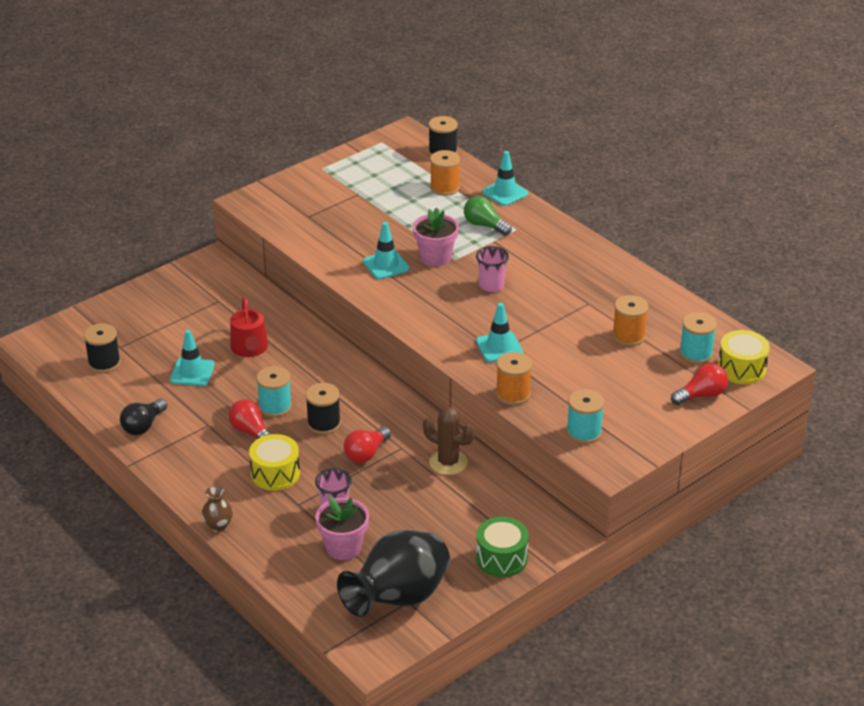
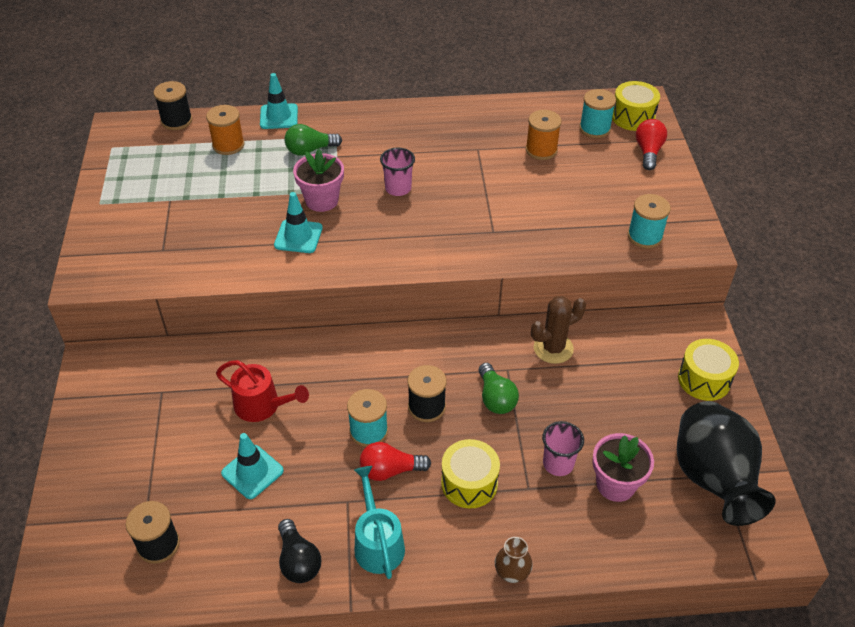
camera: 55 degrees left, 10 degrees up
red light bulb [344,427,391,463] -> green light bulb [479,363,519,414]
turquoise traffic cone [476,303,523,362] -> none
green drum [476,517,529,577] -> yellow drum [678,339,739,401]
orange spool [496,352,532,405] -> none
none -> turquoise watering can [354,466,405,579]

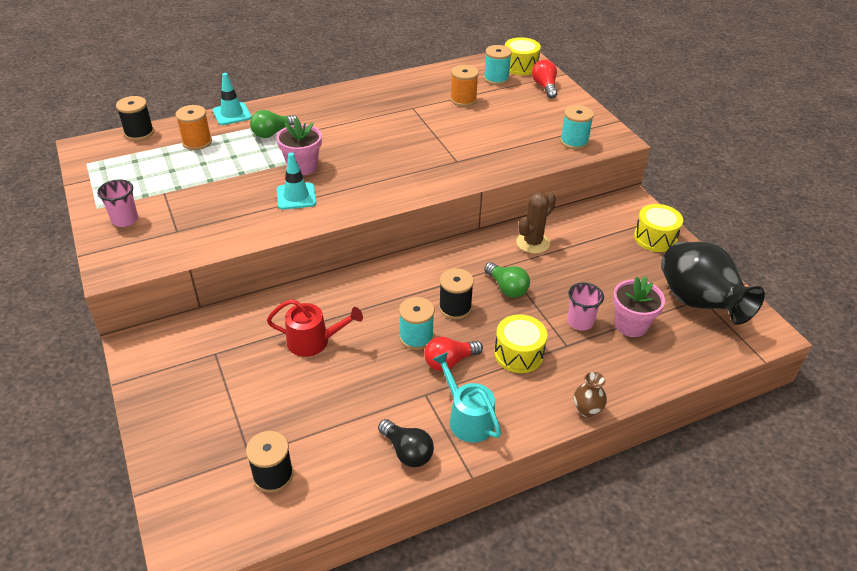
camera: 20 degrees left, 5 degrees down
turquoise traffic cone [221,433,284,499] -> none
pink cup [380,148,415,196] -> pink cup moved to [97,179,138,227]

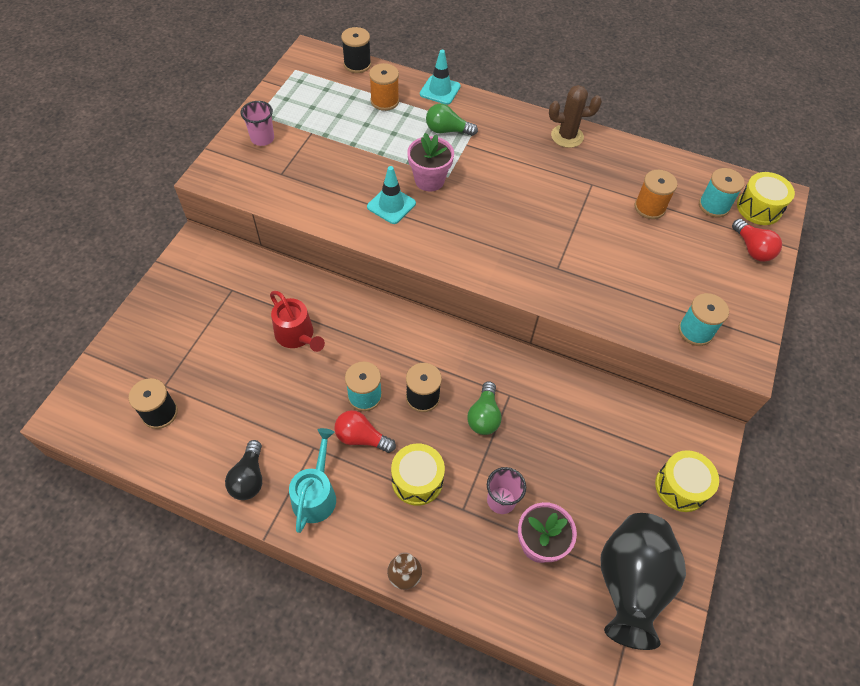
camera: 45 degrees right, 15 degrees up
brown cactus [516,192,556,254] -> brown cactus moved to [549,85,602,148]
red light bulb [532,59,557,99] -> red light bulb turned 120 degrees clockwise [732,219,782,261]

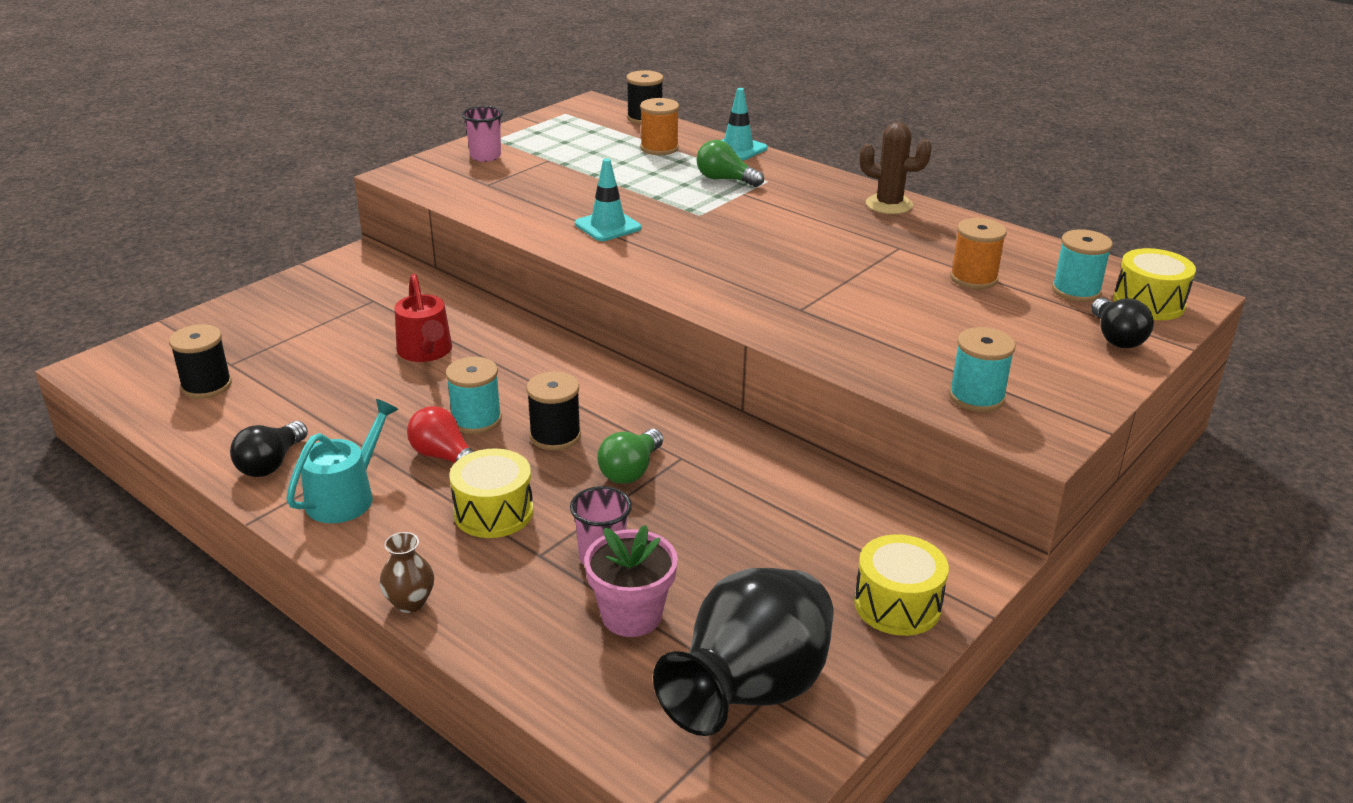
camera: 20 degrees right, 25 degrees down
pink flower pot [407,133,454,191] -> none
red light bulb [732,219,782,261] -> black light bulb [1091,297,1154,348]

